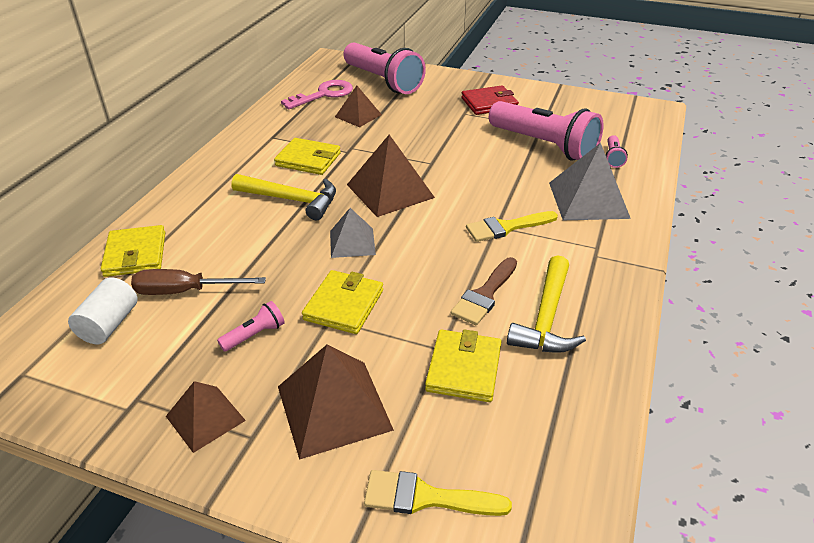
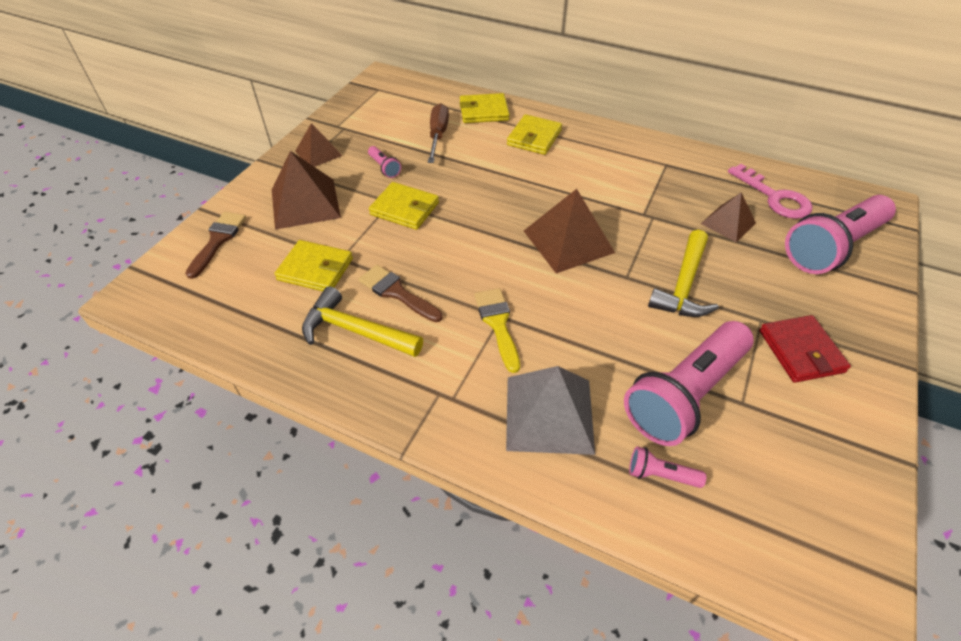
camera: 95 degrees right, 10 degrees up
white cylinder [68,277,138,344] -> none
yellow hammer [232,174,336,220] -> yellow hammer moved to [648,230,719,317]
yellow wallet [274,138,341,175] -> yellow wallet moved to [507,114,562,155]
grey pyramid [330,208,376,258] -> none
yellow brush [364,470,512,516] -> brown brush [185,212,246,279]

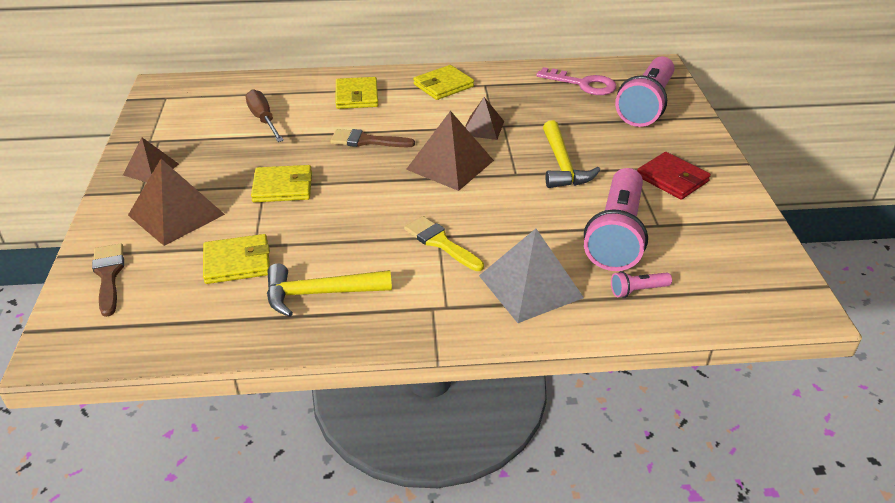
camera: 30 degrees left, 10 degrees down
brown brush [358,265,443,322] -> brown brush moved to [330,129,415,147]
pink flashlight [368,146,401,178] -> none
yellow wallet [460,93,510,123] -> yellow wallet moved to [413,65,474,100]
brown pyramid [701,192,756,243] -> brown pyramid moved to [465,97,504,140]

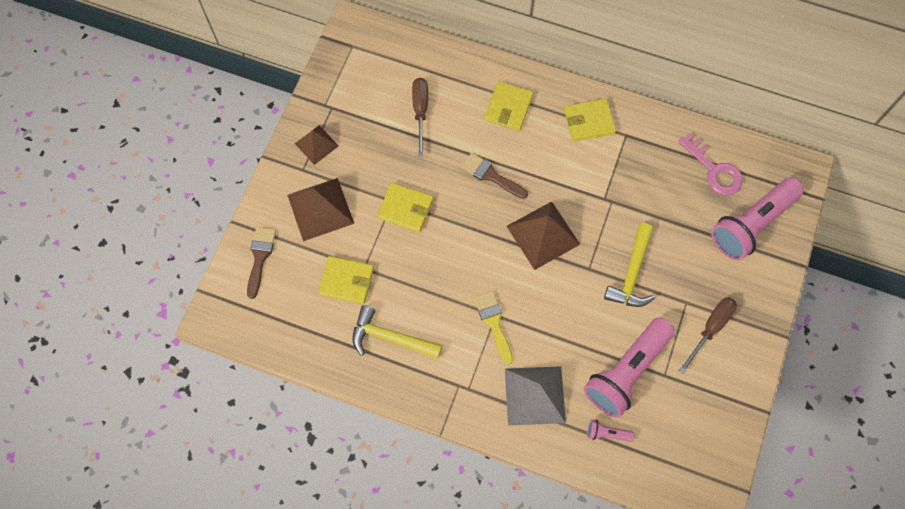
camera: 25 degrees right, 30 degrees up
brown pyramid [465,97,504,140] -> none
red wallet [637,152,711,200] -> brown screwdriver [679,297,737,374]

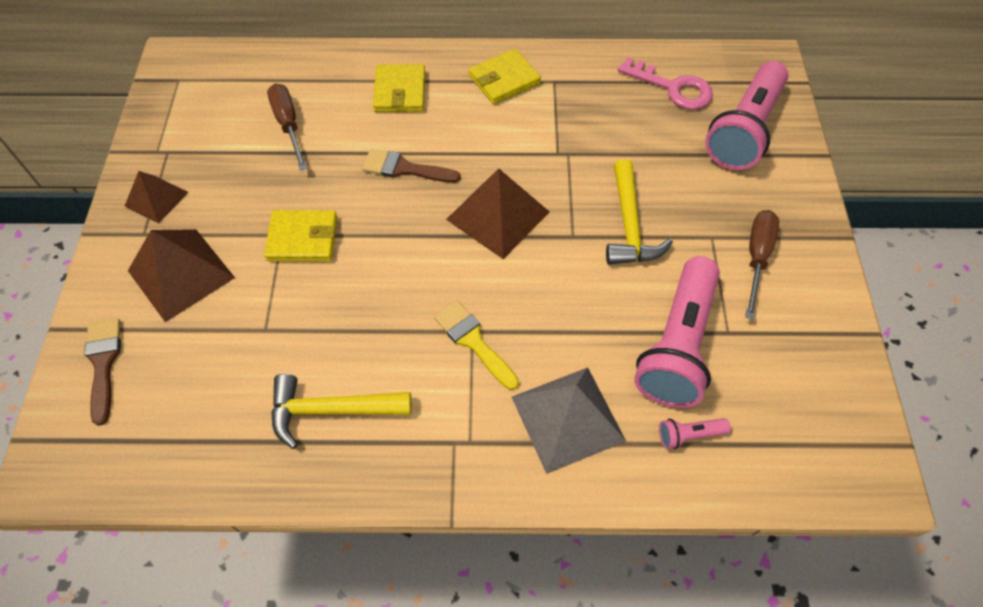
camera: 20 degrees left, 10 degrees down
yellow wallet [318,256,374,304] -> none

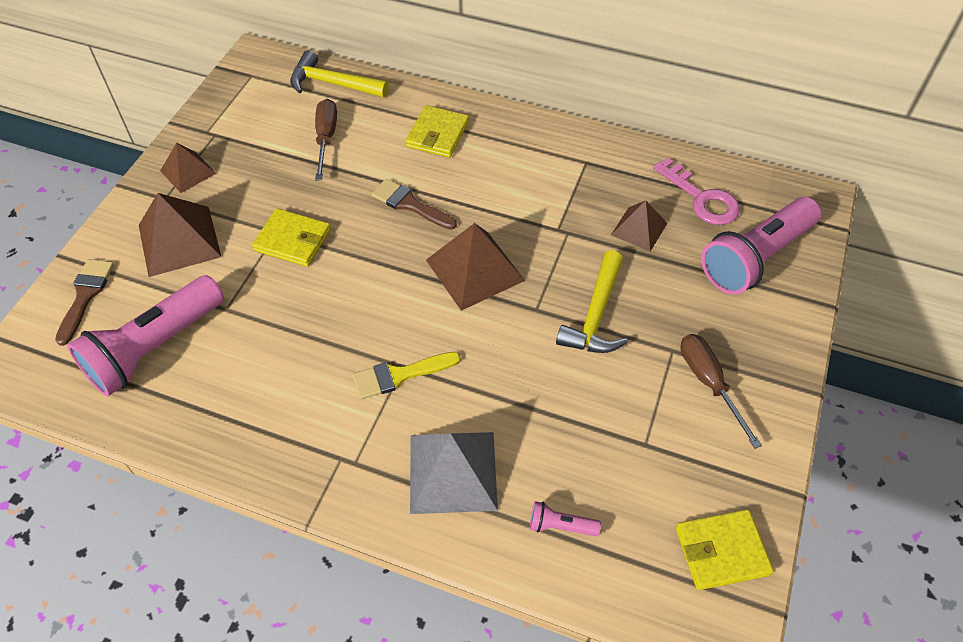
camera: 20 degrees right, 5 degrees down
yellow hammer [271,374,412,449] -> yellow hammer moved to [290,50,389,97]
yellow brush [434,301,519,390] -> yellow brush turned 90 degrees counterclockwise [352,352,461,399]
yellow wallet [469,49,541,104] -> yellow wallet moved to [676,509,774,590]
pink flashlight [634,256,720,408] -> pink flashlight moved to [67,275,224,396]
brown screwdriver [745,210,779,320] -> brown screwdriver turned 60 degrees counterclockwise [680,334,762,449]
none -> brown pyramid [611,200,667,251]

